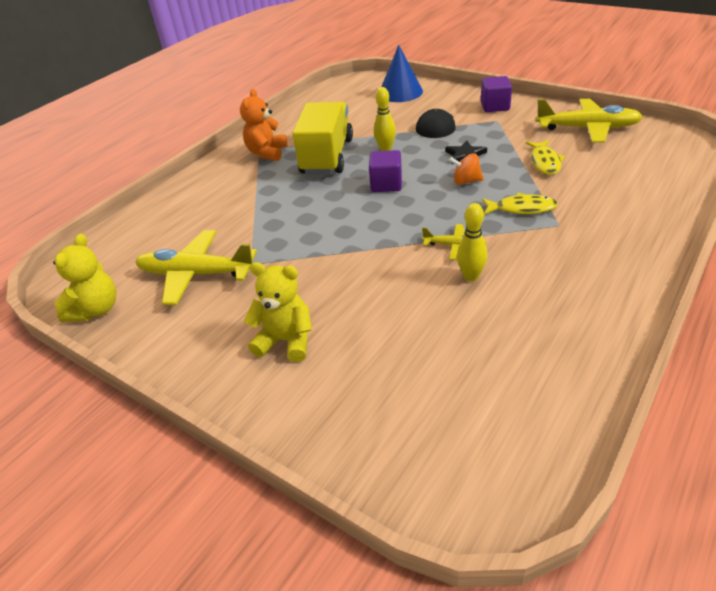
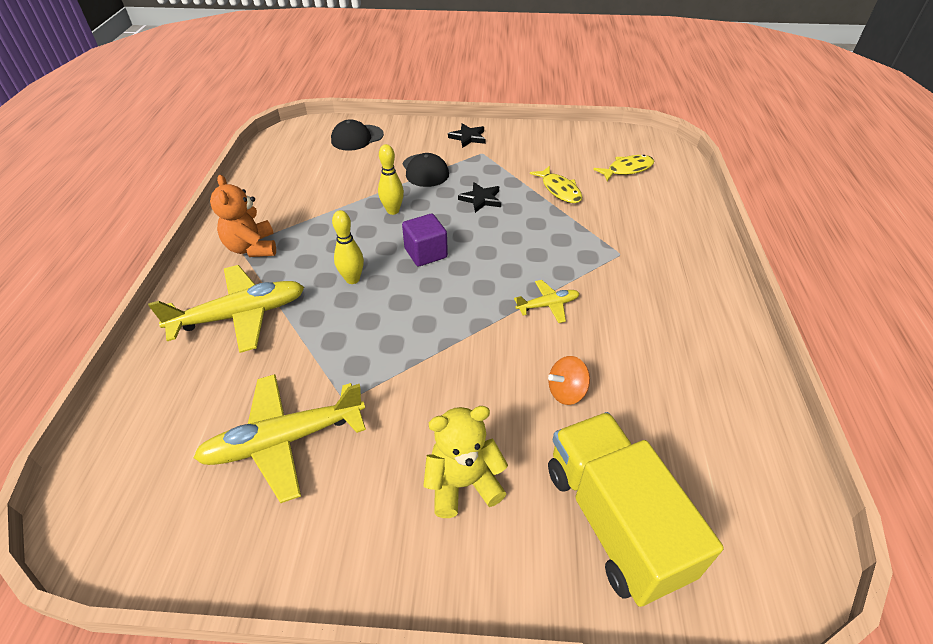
camera: 35 degrees left, 5 degrees up
yellow teddy bear [53,234,116,322] -> none
yellow truck [292,102,353,175] -> yellow truck moved to [548,412,724,607]
blue cone [381,45,423,102] -> black cap [331,119,384,151]
orange spinning top [449,153,484,185] -> orange spinning top moved to [548,356,590,405]
yellow bowling pin [457,203,488,282] -> yellow bowling pin moved to [332,210,364,284]
purple cube [481,76,512,112] -> black star [448,123,485,148]
yellow fish [482,193,558,215] -> yellow fish moved to [593,155,654,181]
yellow plane [535,99,643,143] -> yellow plane moved to [148,265,304,353]

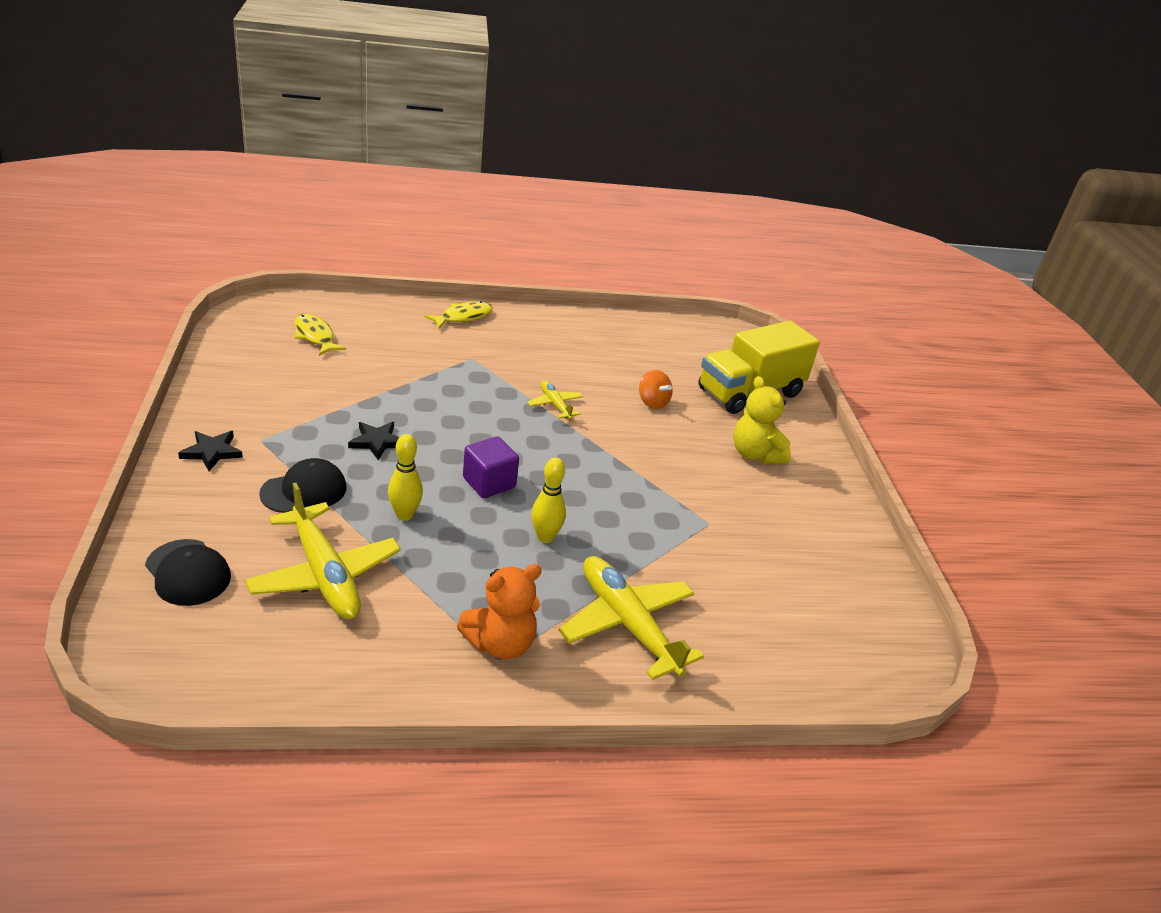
camera: 105 degrees left, 10 degrees down
yellow plane [193,374,366,503] -> yellow plane moved to [245,483,401,619]
yellow fish [530,166,582,203] -> yellow fish moved to [424,301,493,329]

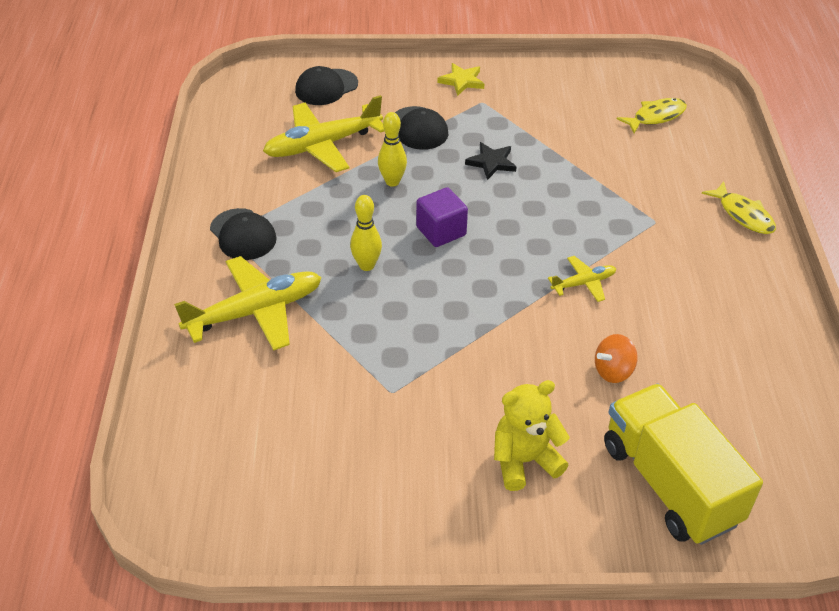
camera: 100 degrees right, 10 degrees up
black star [178,431,243,471] -> yellow star [437,63,484,96]
orange teddy bear [457,564,542,659] -> black cap [210,208,277,260]

